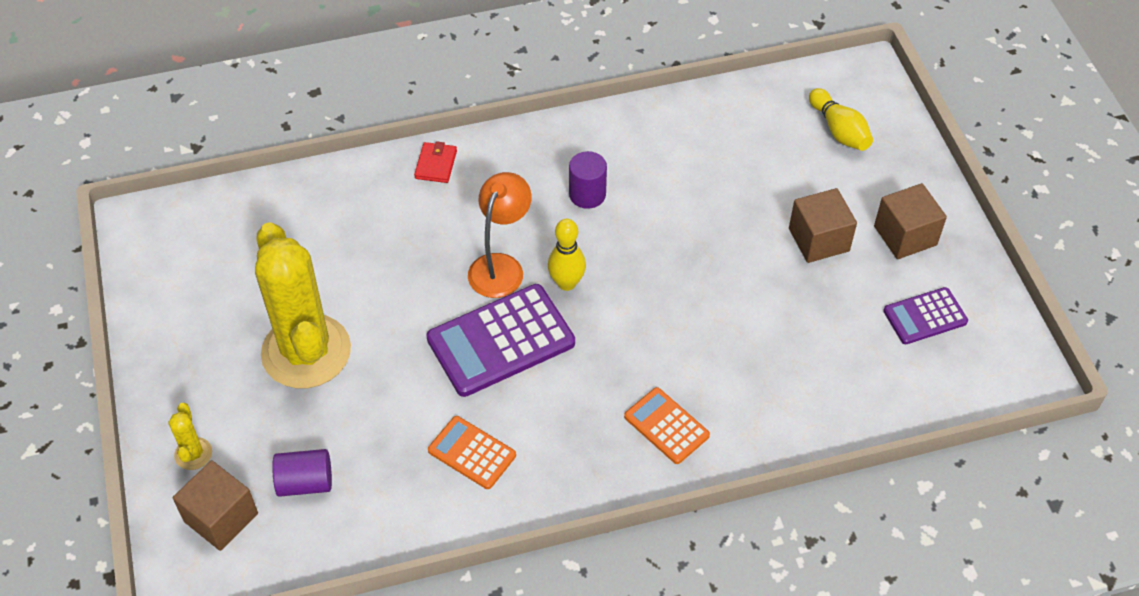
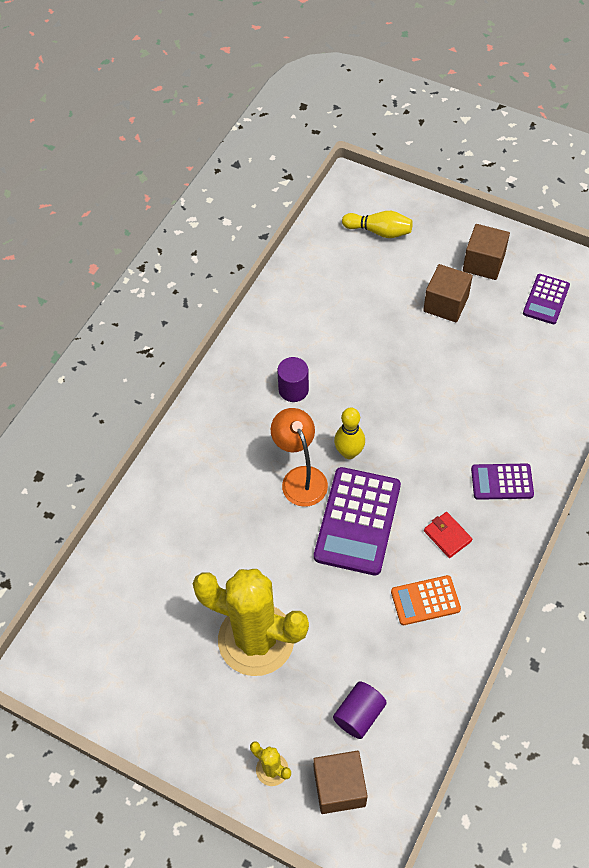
camera: 45 degrees left, 5 degrees up
red wallet [414,141,457,183] -> red wallet moved to [424,512,472,558]
orange calculator [624,387,710,464] -> purple calculator [471,463,534,500]

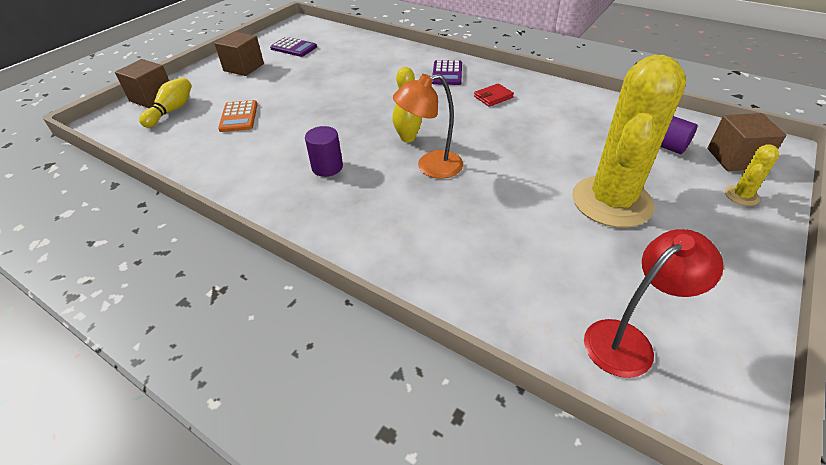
camera: 85 degrees left, 15 degrees down
purple calculator [314,467,401,576] -> none
orange calculator [391,575,461,625] -> orange calculator moved to [218,100,258,132]
brown cube [423,264,473,323] -> brown cube moved to [115,59,169,108]
none -> red lamp [584,229,724,378]

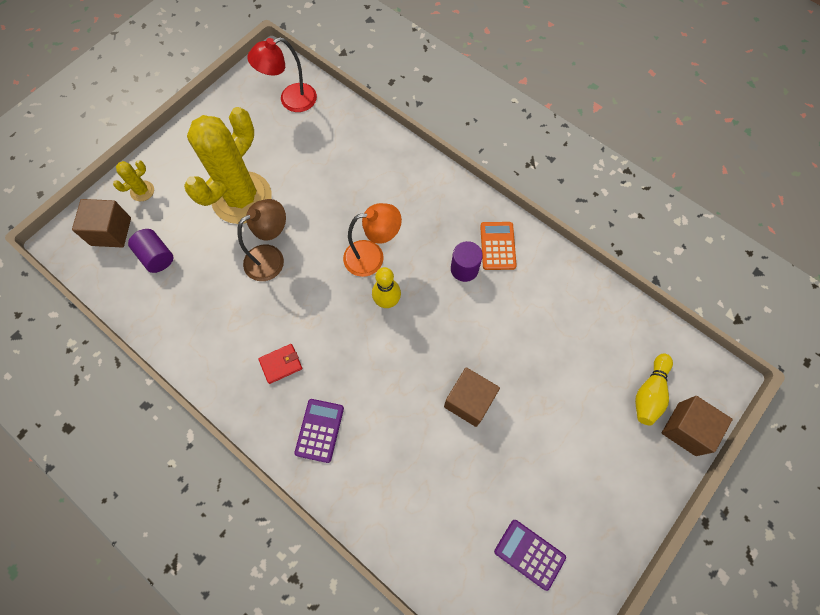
camera: 175 degrees left, 25 degrees up
brown cube [214,32,264,76] -> brown cube moved to [444,367,500,427]
orange calculator [218,100,258,132] -> orange calculator moved to [480,222,517,270]
none -> brown lamp [237,199,286,281]

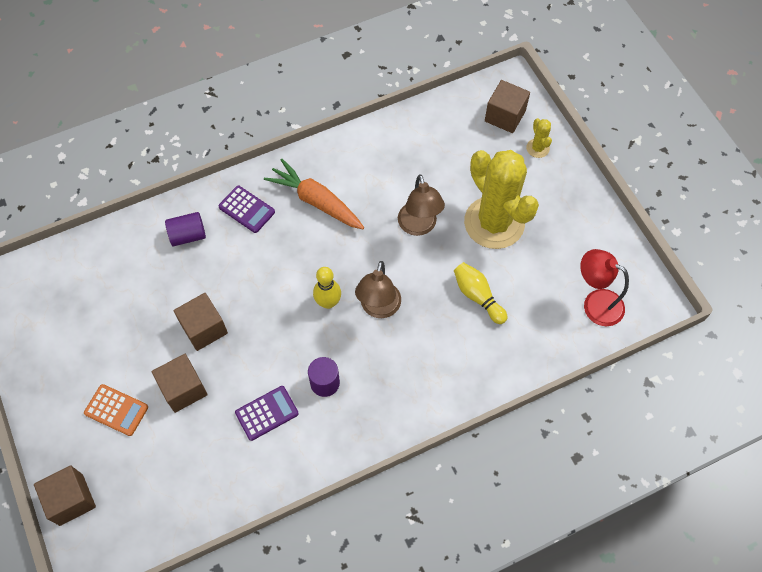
camera: 115 degrees right, 5 degrees down
purple cylinder [128,229,173,273] -> purple cylinder moved to [165,212,206,246]
red lamp [247,37,317,112] -> red lamp turned 60 degrees counterclockwise [580,249,629,326]
red wallet [258,344,302,384] -> orange carrot [264,159,364,229]
orange lamp [343,203,402,277] -> brown lamp [355,261,401,318]
orange calculator [480,222,517,270] -> orange calculator moved to [84,384,148,436]
purple calculator [494,520,566,591] -> purple calculator moved to [235,386,299,441]
yellow bowling pin [635,353,673,425] -> yellow bowling pin moved to [454,262,508,324]
none -> brown cube [152,354,208,413]

